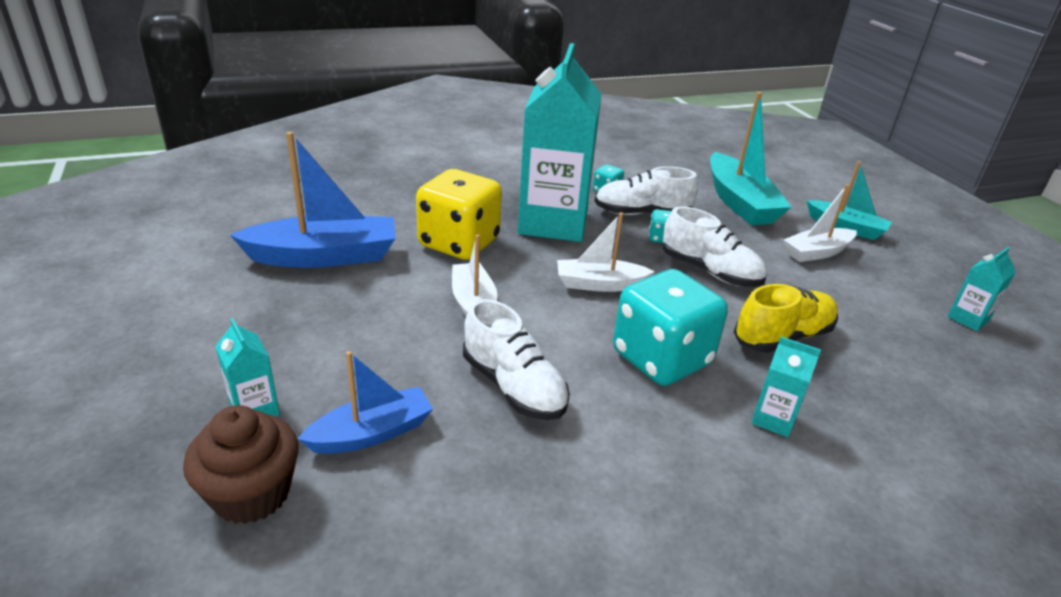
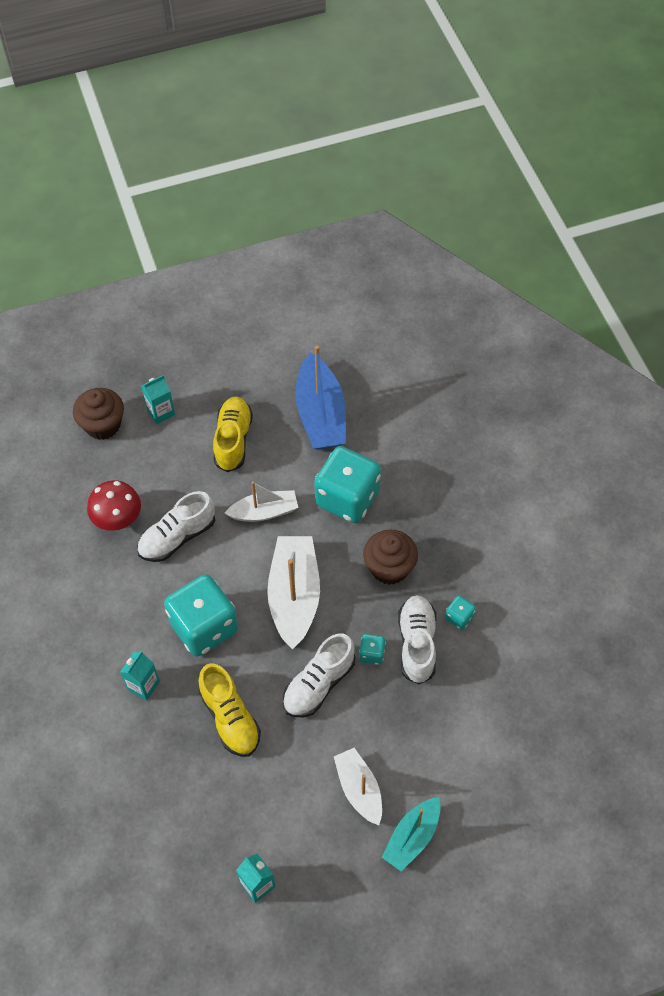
camera: 95 degrees right, 25 degrees up
blue boat [298,351,433,454] -> none
yellow dice [416,169,502,260] -> turquoise dice [314,446,381,523]
turquoise carton [518,43,602,242] -> brown cupcake [363,529,418,585]
white boat [557,212,655,292] -> white boat [267,536,320,650], size x1.63
turquoise boat [710,92,792,225] -> none
none -> red mushroom [87,480,141,531]
none -> yellow shoe [213,396,253,472]

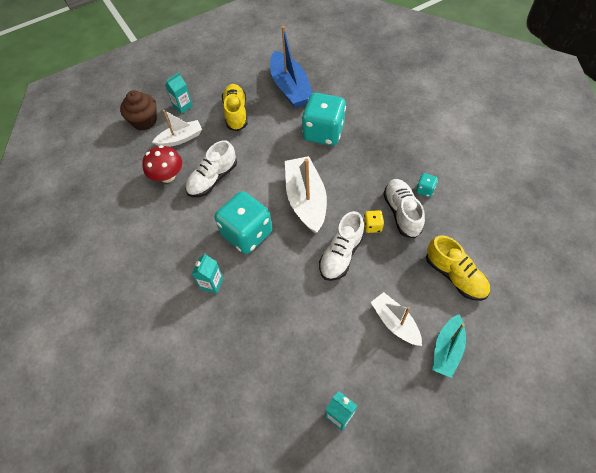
camera: 10 degrees left, 0 degrees up
yellow shoe [198,663,261,757] -> yellow shoe moved to [426,235,490,301]
white boat [225,481,298,522] -> white boat moved to [152,110,202,147]
turquoise dice [359,634,386,665] -> yellow dice [364,210,384,233]
brown cupcake [363,529,418,585] -> none

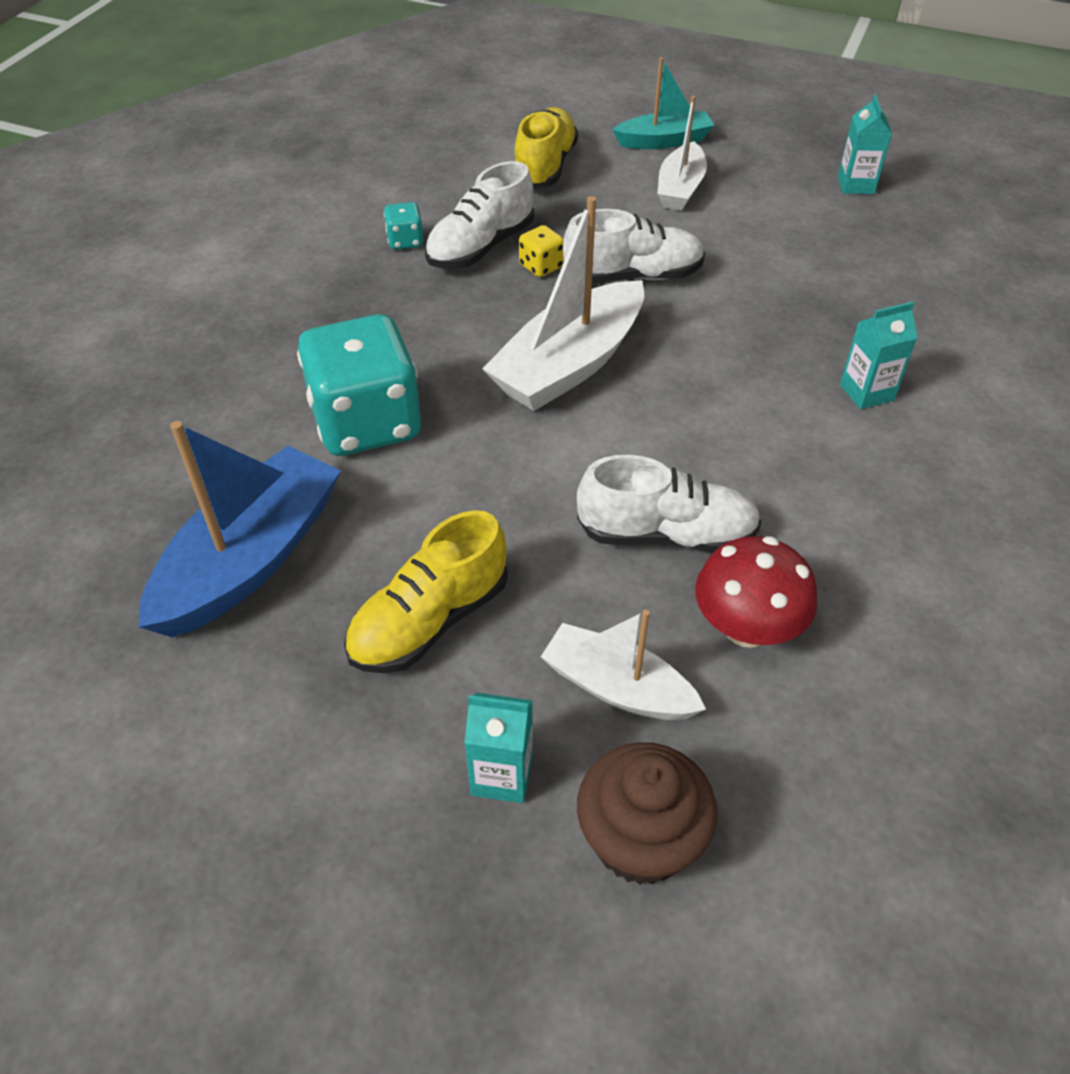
camera: 130 degrees left, 10 degrees down
turquoise dice [215,191,272,254] -> none

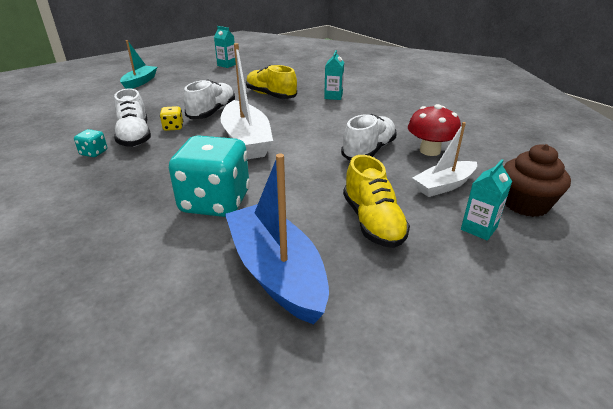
camera: 60 degrees left, 15 degrees down
yellow shoe [515,107,578,189] -> yellow shoe moved to [246,65,297,99]
white boat [657,96,707,211] -> none

